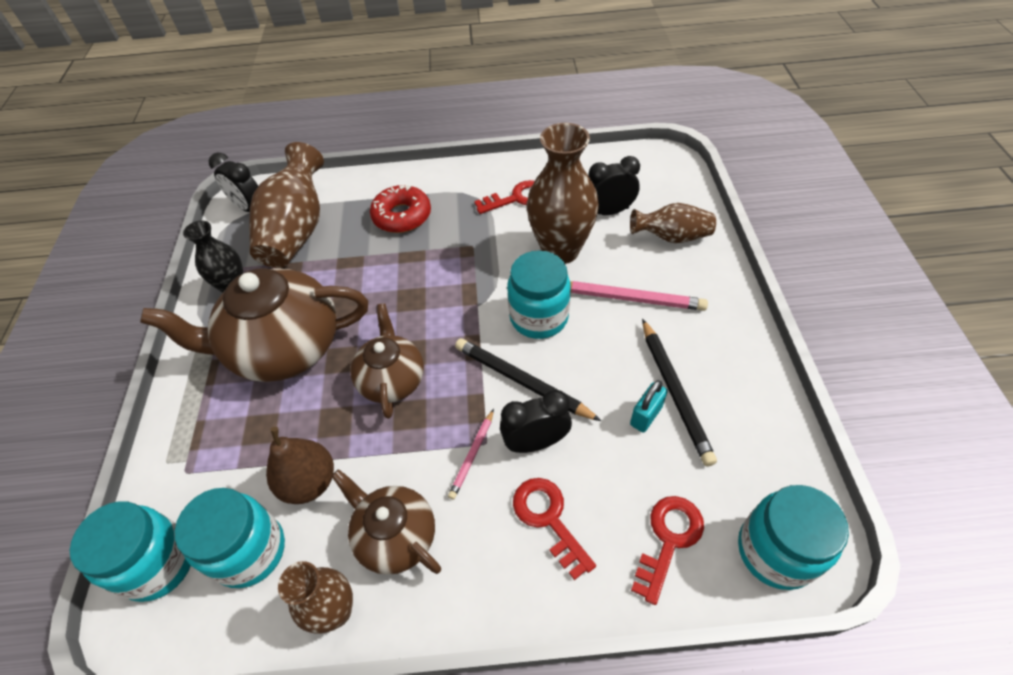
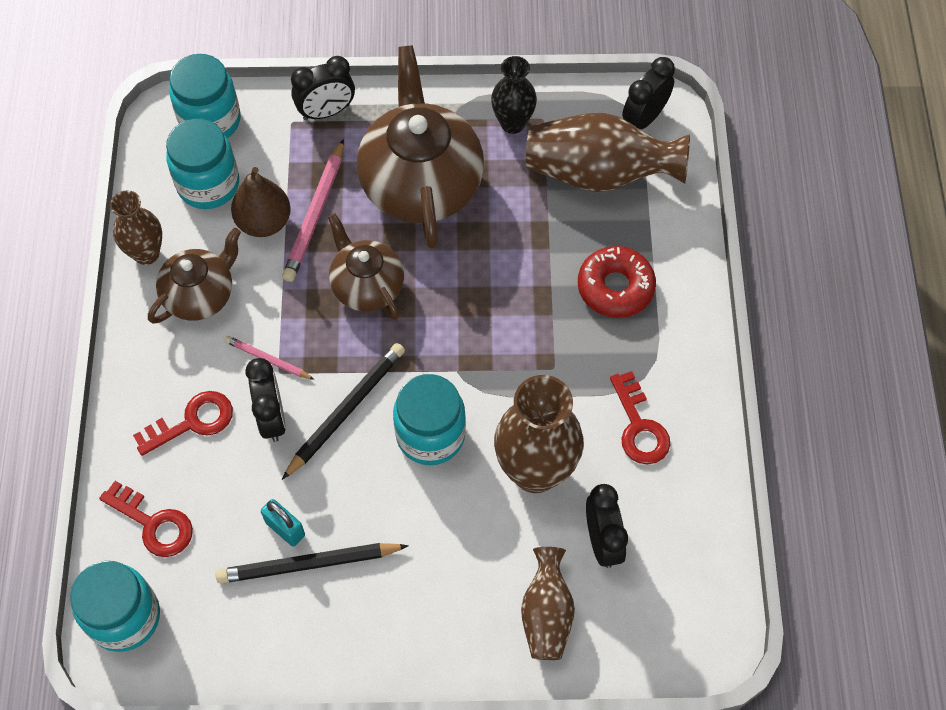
camera: 90 degrees right, 10 degrees up
brown teapot [350,303,424,419] -> brown teapot turned 120 degrees counterclockwise [328,213,404,320]
pink pencil [570,281,708,311] -> pink pencil moved to [282,139,344,282]
none -> black clock [291,56,355,120]

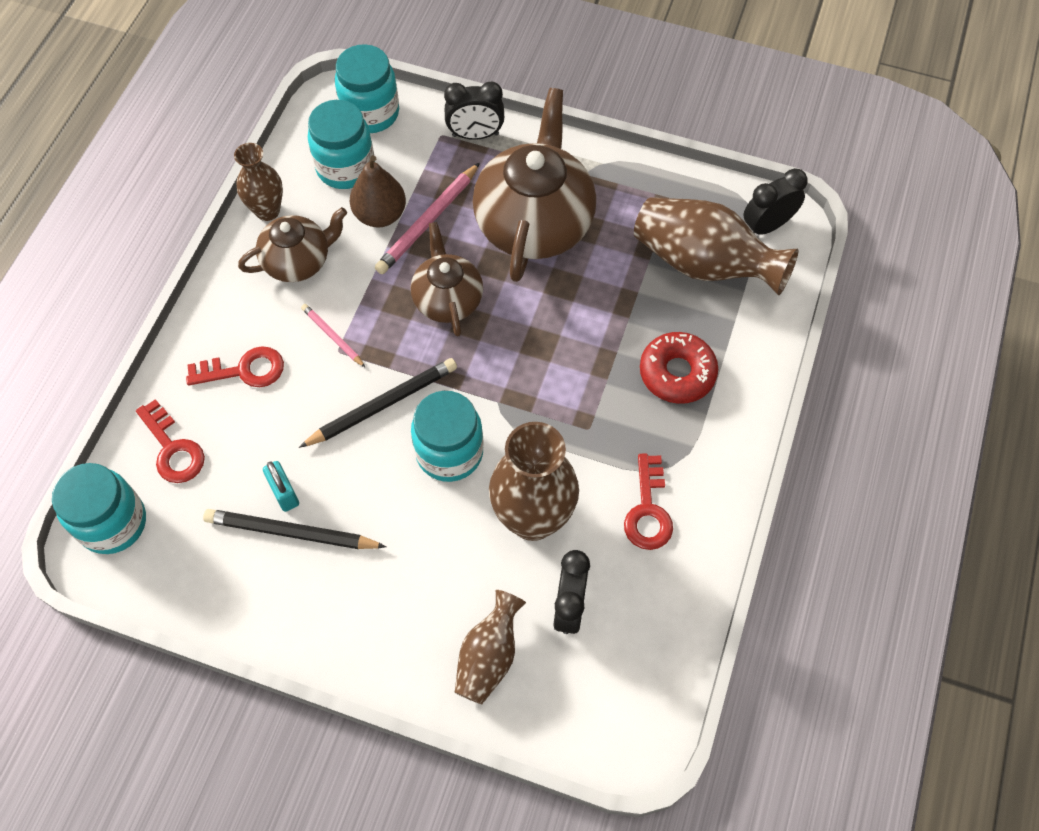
camera: 20 degrees right, 0 degrees up
black clock [246,358,286,442] -> none
black vase [491,56,537,134] -> none

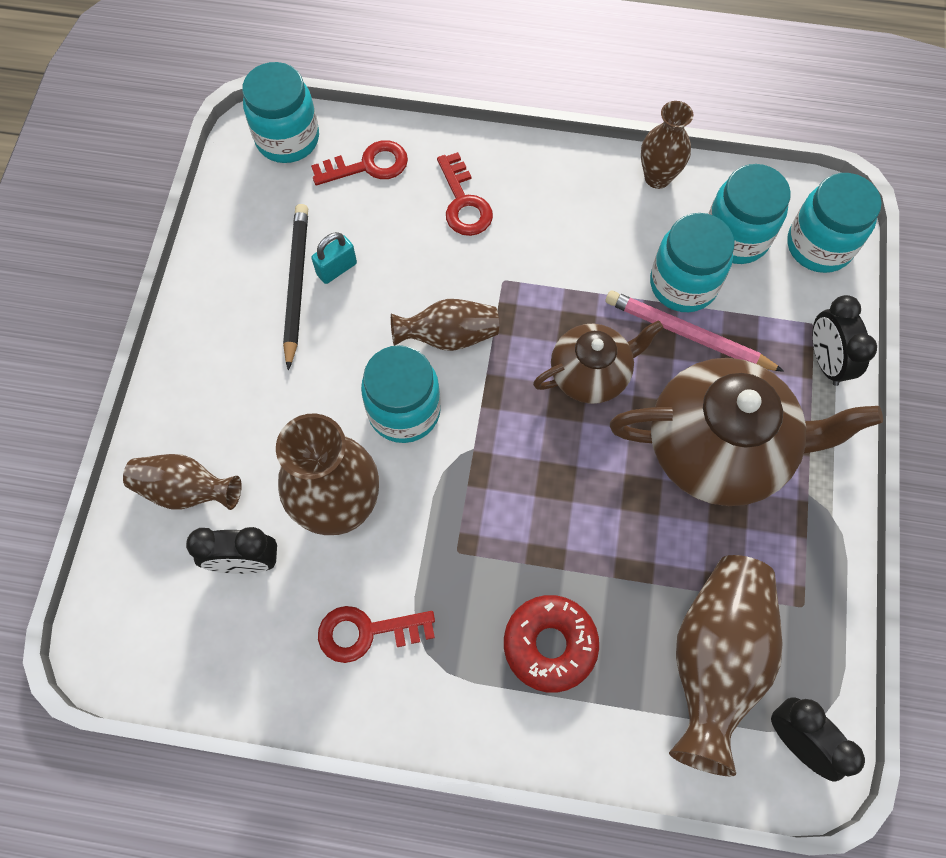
camera: 80 degrees right, 5 degrees up
red key [136,399,205,483] -> red key turned 150 degrees counterclockwise [311,140,408,185]
brown teapot [238,207,347,282] -> none
black pencil [299,358,457,448] -> brown vase [391,299,499,351]
pink pencil [301,304,366,368] -> none
brown pear [350,155,406,227] -> turquoise jar [650,213,735,312]

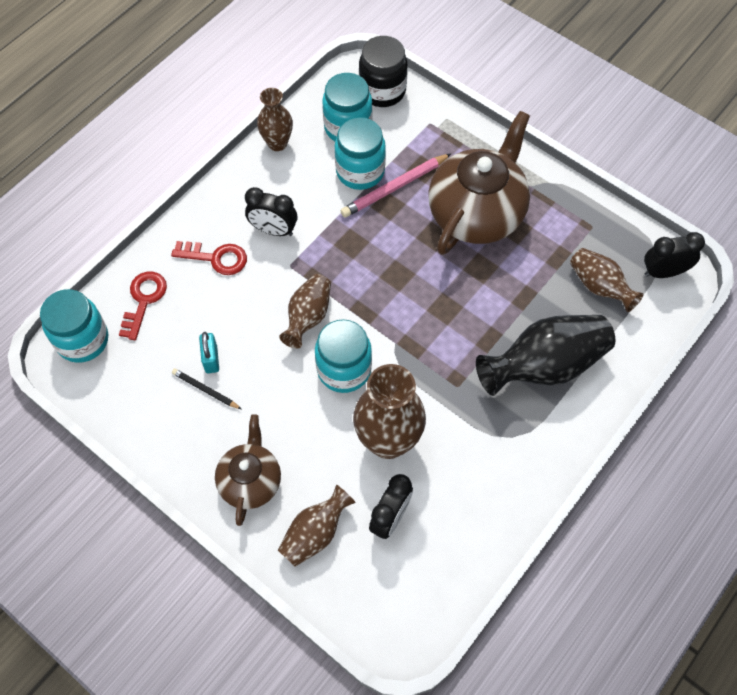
camera: 60 degrees left, 5 degrees down
black pencil [283,204,308,370] -> black pencil [172,368,241,409], size x0.57
red key [318,606,435,663] -> none
red donut [504,595,599,693] -> black vase [476,315,616,396]
brown teapot [533,320,664,404] -> brown teapot moved to [215,414,281,526]
brown vase [669,555,783,776] -> brown vase [570,248,644,312], size x0.59
turquoise jar [787,173,882,273] -> black jar [359,36,407,107]
black clock [812,295,877,386] -> black clock moved to [245,187,297,236]

